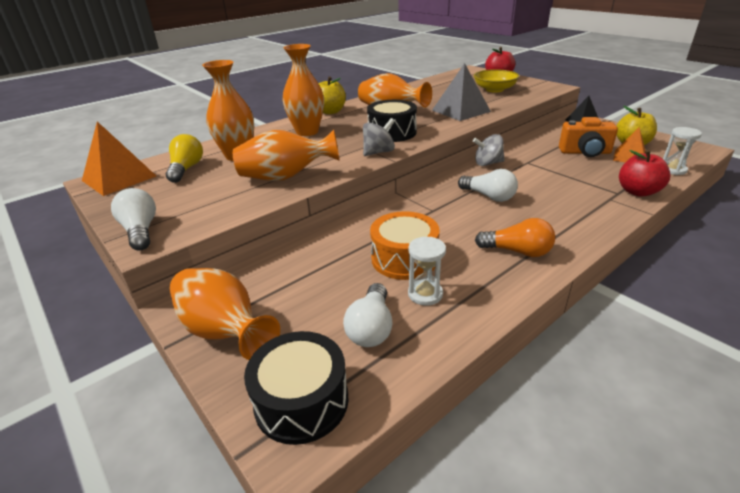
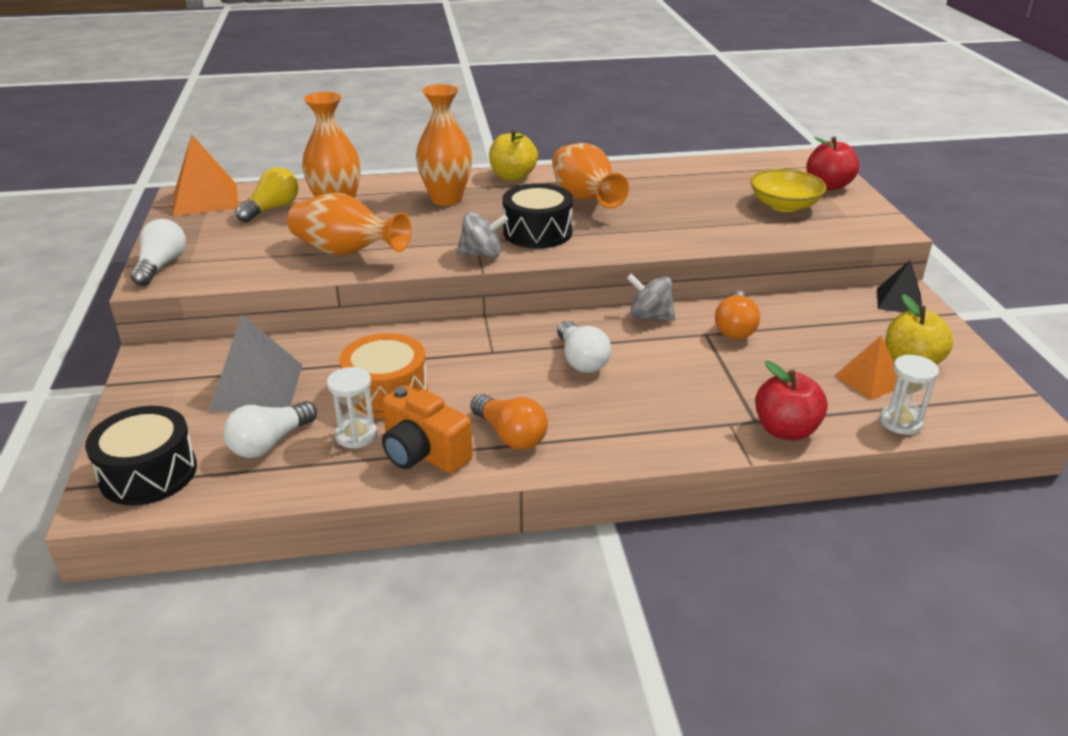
camera: 30 degrees right, 0 degrees up
orange vase [169,268,280,360] -> none
grey pyramid [432,63,491,121] -> grey pyramid moved to [209,314,302,412]
orange camera [559,117,618,157] -> orange camera moved to [382,385,473,474]
none -> orange light bulb [715,291,760,339]

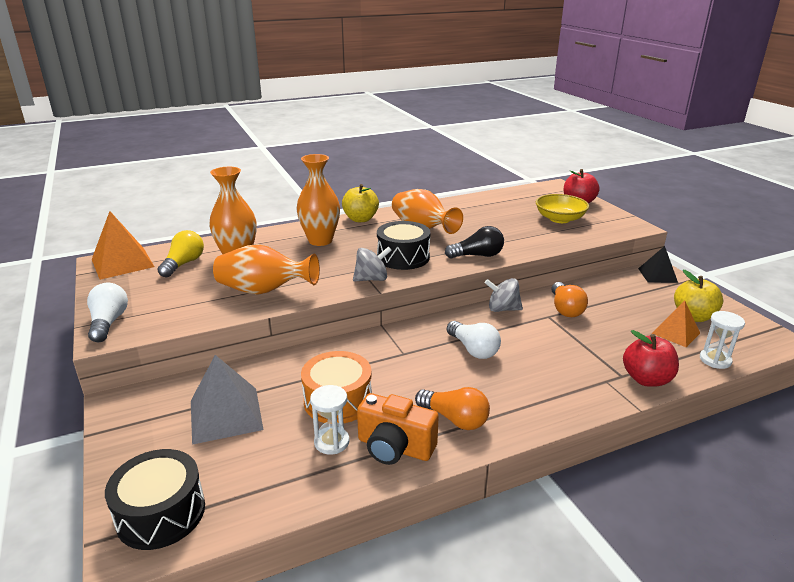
camera: 15 degrees left, 5 degrees down
white light bulb [223,401,317,458] -> none
none -> black light bulb [445,226,504,259]

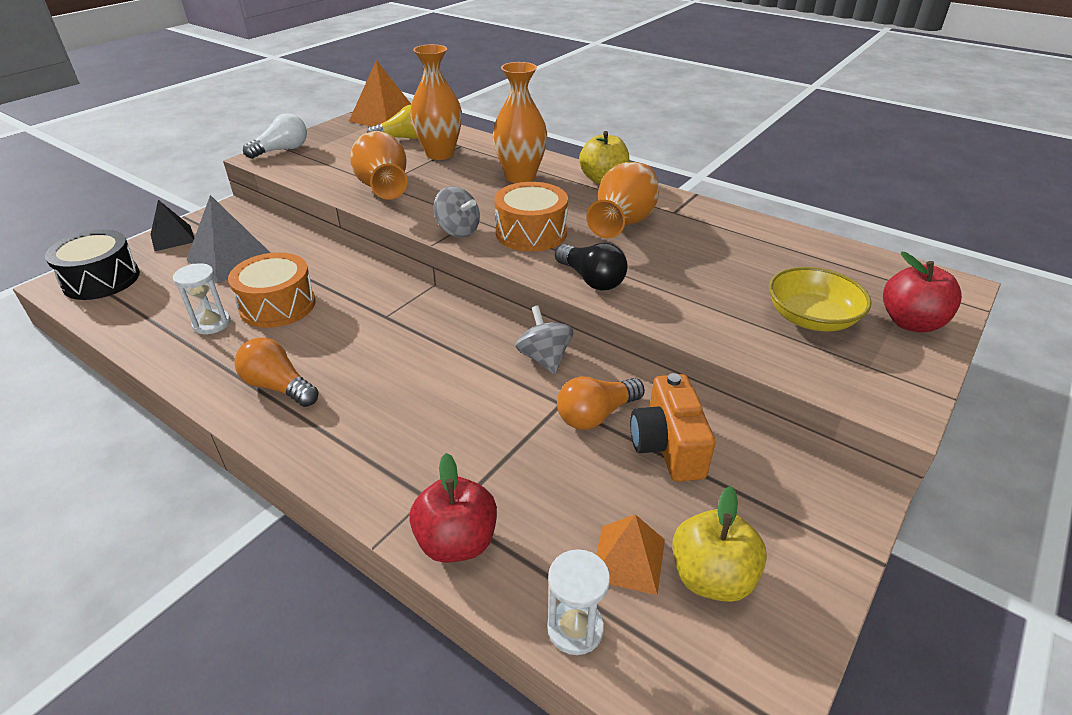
camera: 60 degrees right, 10 degrees up
orange camera [357,393,439,465] -> orange camera moved to [630,373,715,482]
black drum [377,221,430,270] -> orange drum [494,182,568,252]
orange light bulb [415,387,490,430] -> orange light bulb turned 120 degrees clockwise [234,337,319,407]
white light bulb [447,321,501,359] -> none
black pyramid [638,246,678,283] -> black pyramid moved to [150,200,194,251]

